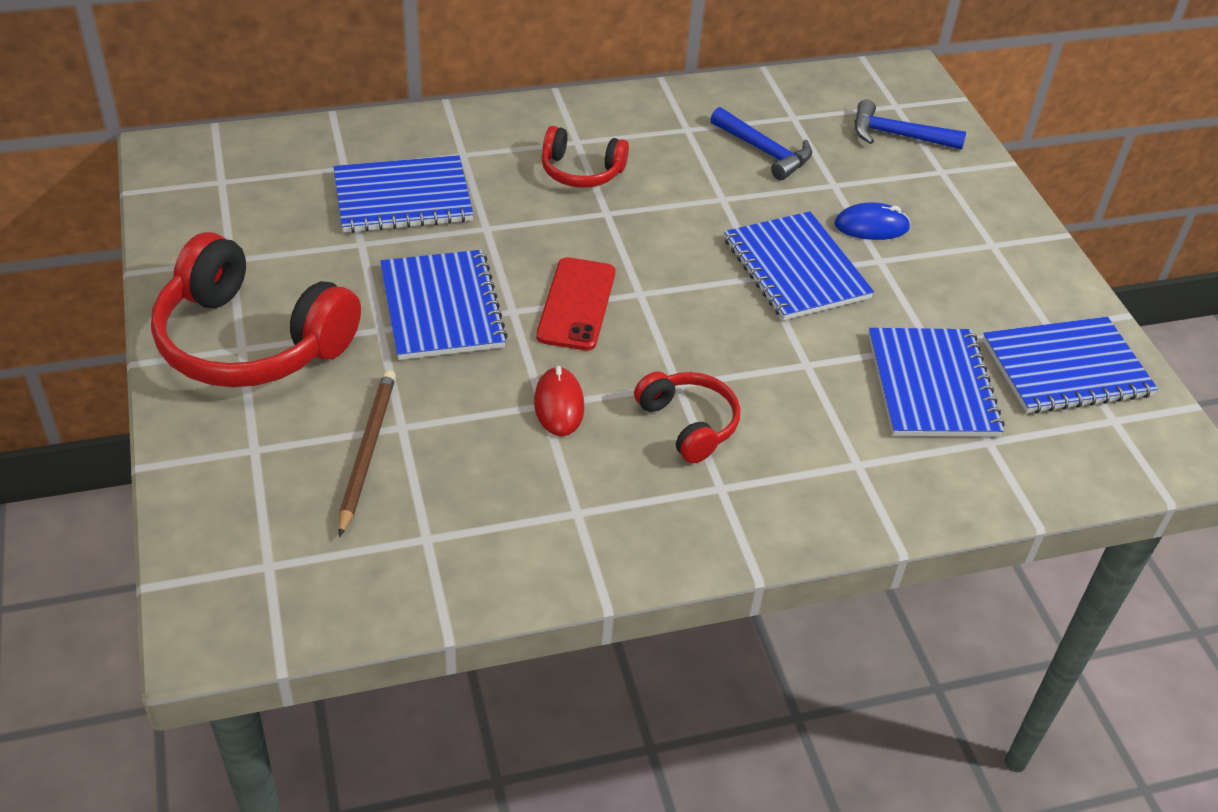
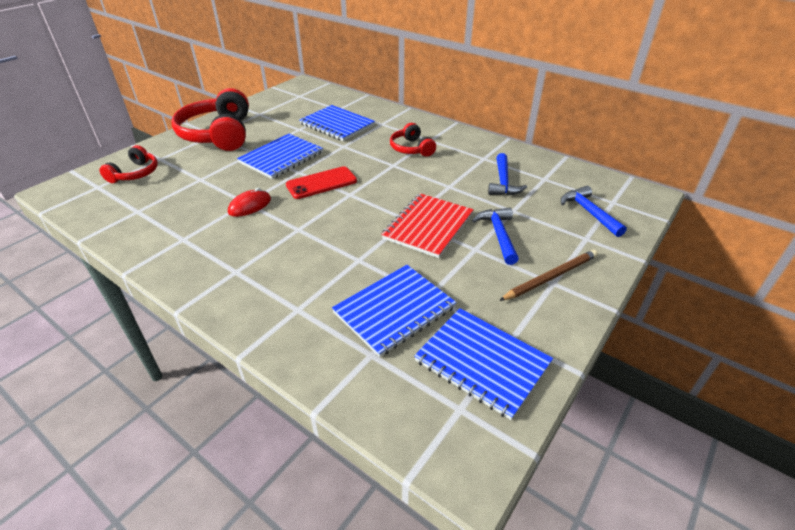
camera: 55 degrees right, 5 degrees down
brown pencil [338,370,396,537] -> brown pencil moved to [499,250,598,301]
red headphones [634,371,740,463] -> red headphones moved to [100,145,158,183]
blue notebook [724,211,874,320] -> red notebook [381,193,474,258]
blue mouse [834,203,911,240] -> blue hammer [472,208,519,265]

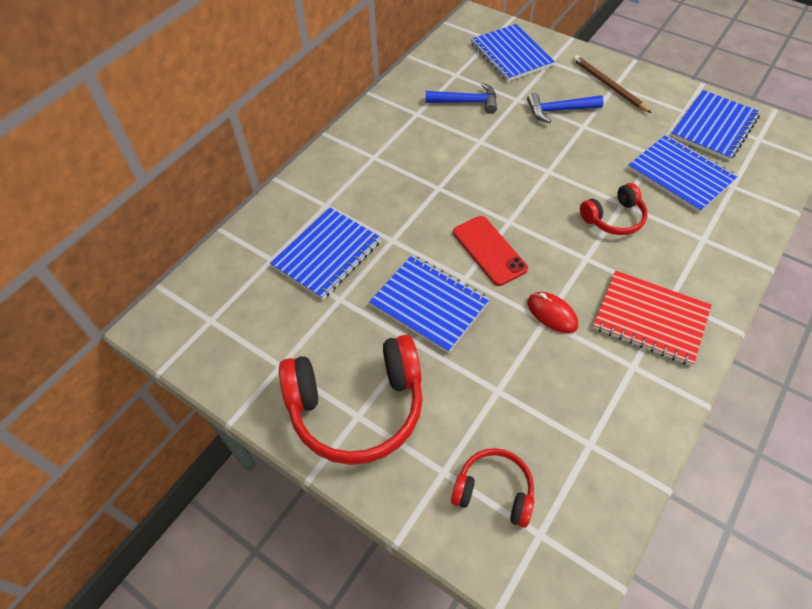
camera: 90 degrees left, 15 degrees up
red notebook [381,193,474,258] -> red notebook moved to [593,270,711,366]
red headphones [390,123,436,157] -> red headphones moved to [580,183,648,235]
blue hammer [561,186,627,237] -> blue notebook [471,24,555,82]

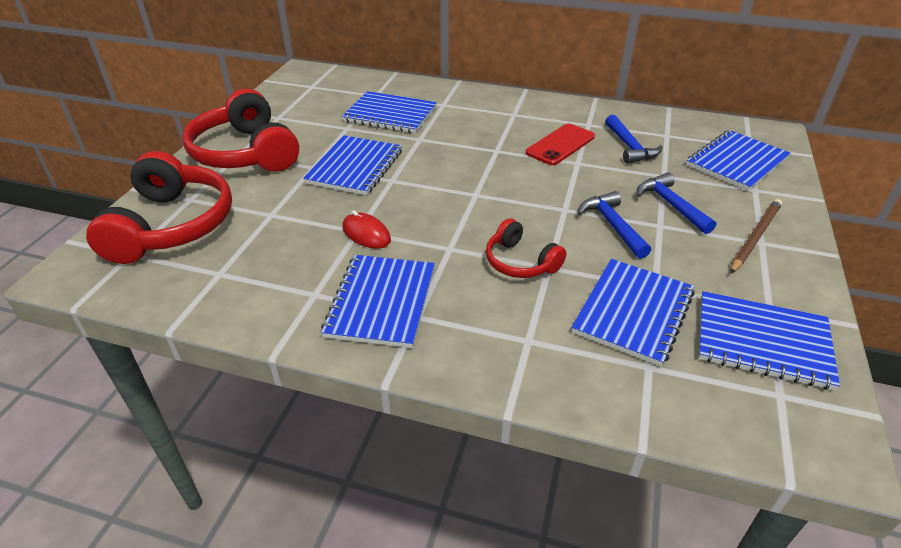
camera: 70 degrees right, 15 degrees down
red headphones [451,448,534,528] -> red headphones [86,151,232,264], size x1.90
red phone [453,216,528,286] -> red phone moved to [526,124,595,165]
red mouse [527,292,578,333] -> red mouse turned 75 degrees counterclockwise [342,210,391,249]
red notebook [593,270,711,366] -> blue notebook [321,255,435,348]
none -> blue hammer [578,191,651,259]

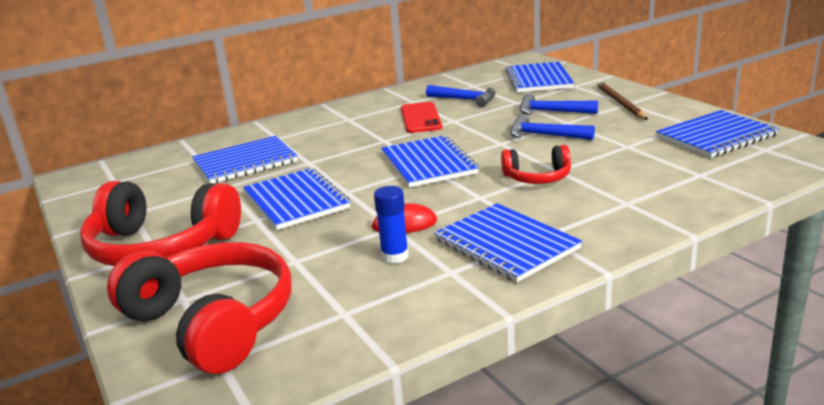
camera: 45 degrees left, 15 degrees down
blue notebook [571,259,695,366] -> blue notebook moved to [381,135,479,187]
none -> blue glue stick [374,186,409,264]

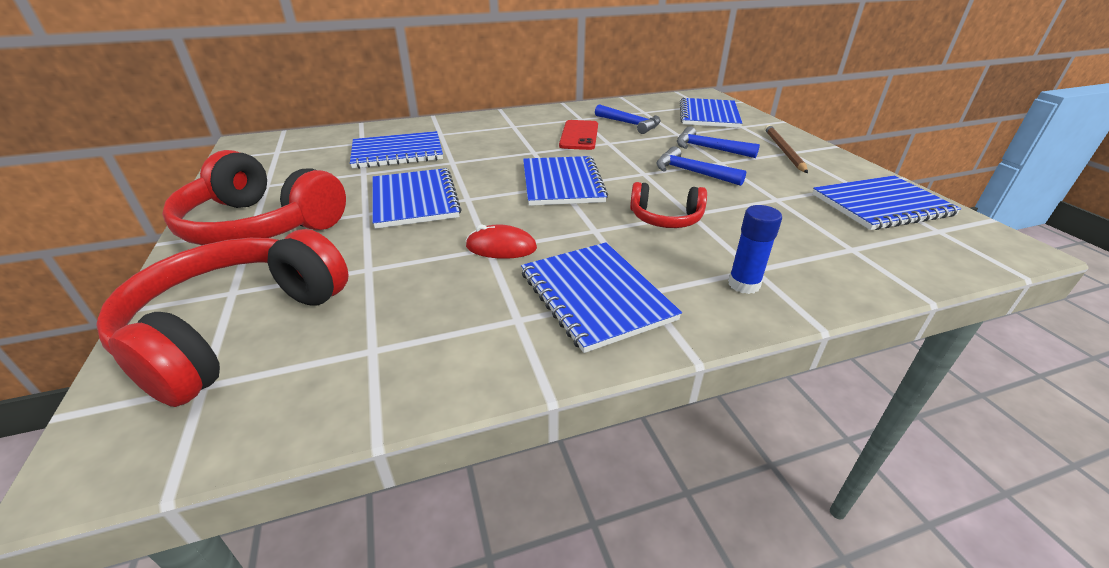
camera: 10 degrees right, 10 degrees up
red headphones [107,242,292,374] -> red headphones turned 120 degrees counterclockwise [96,229,349,407]
blue glue stick [374,186,409,264] -> blue glue stick moved to [728,205,782,294]

